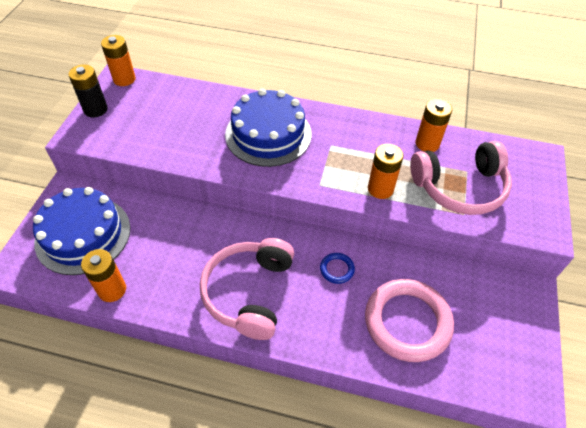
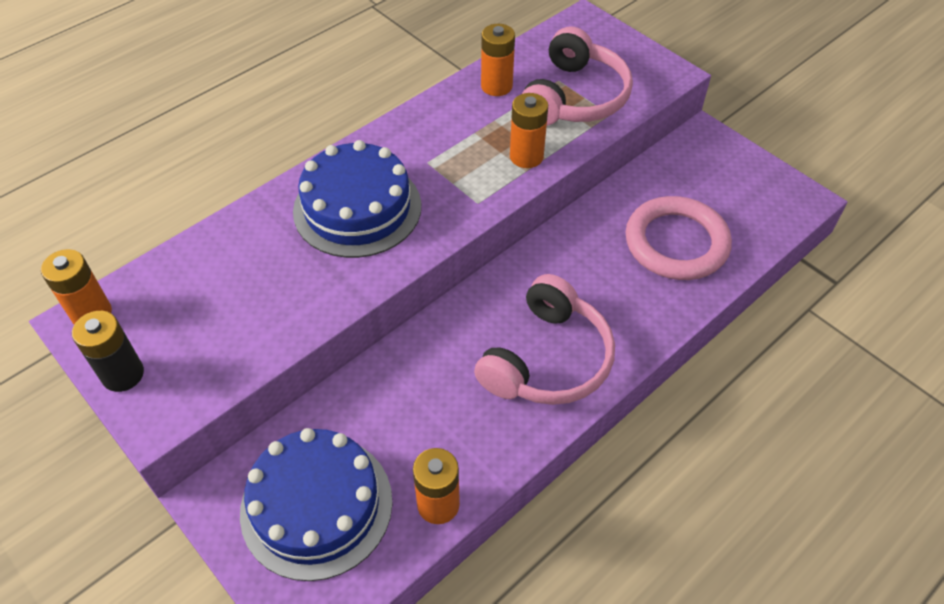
camera: 55 degrees left, 0 degrees up
pink headphones [200,238,294,340] -> pink headphones turned 105 degrees counterclockwise [474,274,615,405]
blue ring [320,253,355,284] -> none

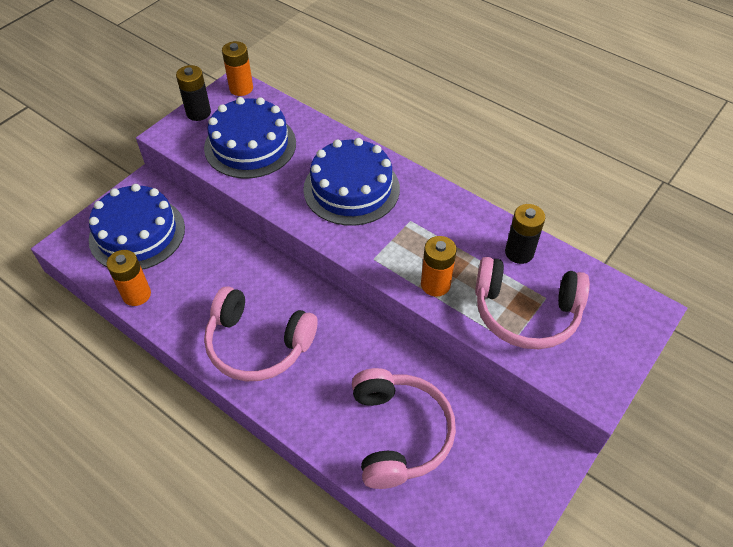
camera: 80 degrees right, 0 degrees up
orange battery [481,24,515,96] -> black battery [505,204,545,264]
pink ring [626,196,732,280] -> pink headphones [352,368,456,489]
none -> blue cake [204,97,296,179]

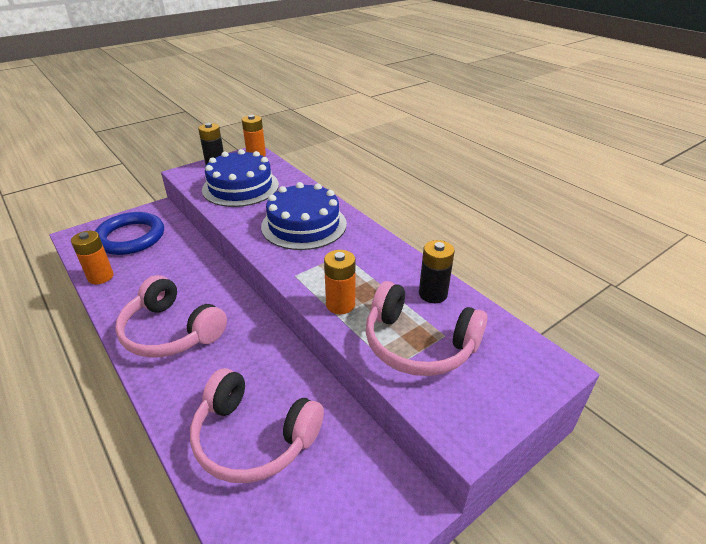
camera: 15 degrees right, 15 degrees down
blue cake [89,184,185,270] -> blue ring [95,212,164,255]
pink headphones [352,368,456,489] -> pink headphones turned 105 degrees clockwise [190,368,324,483]

